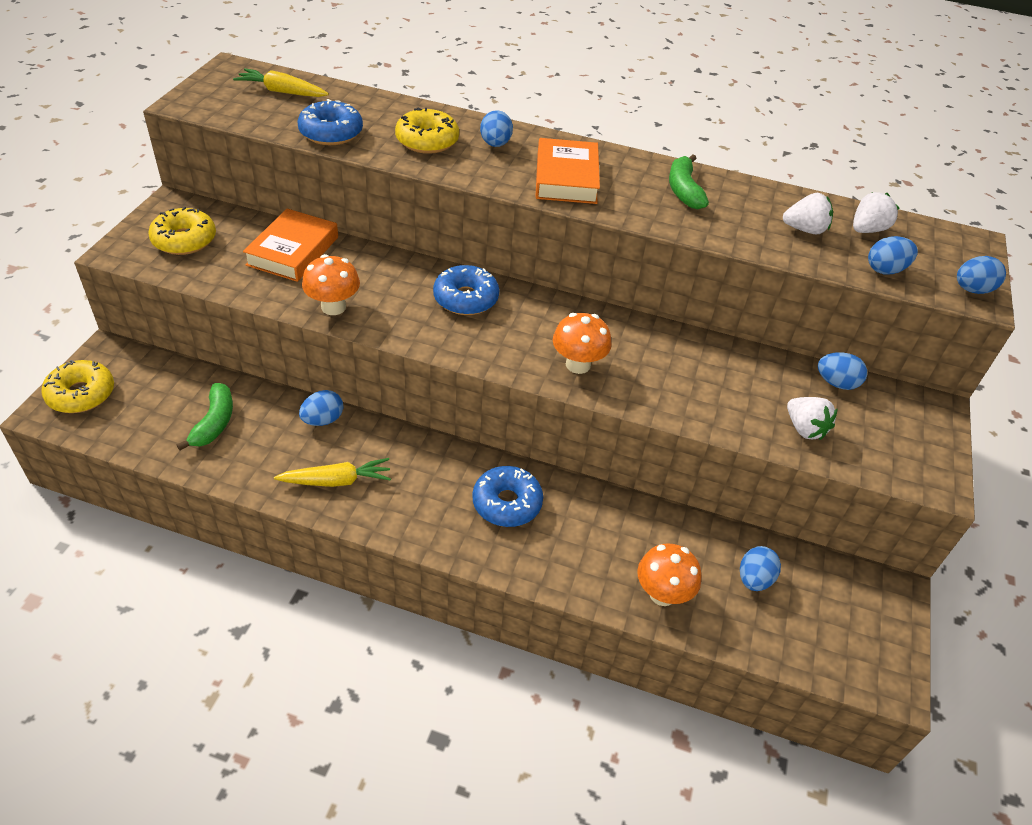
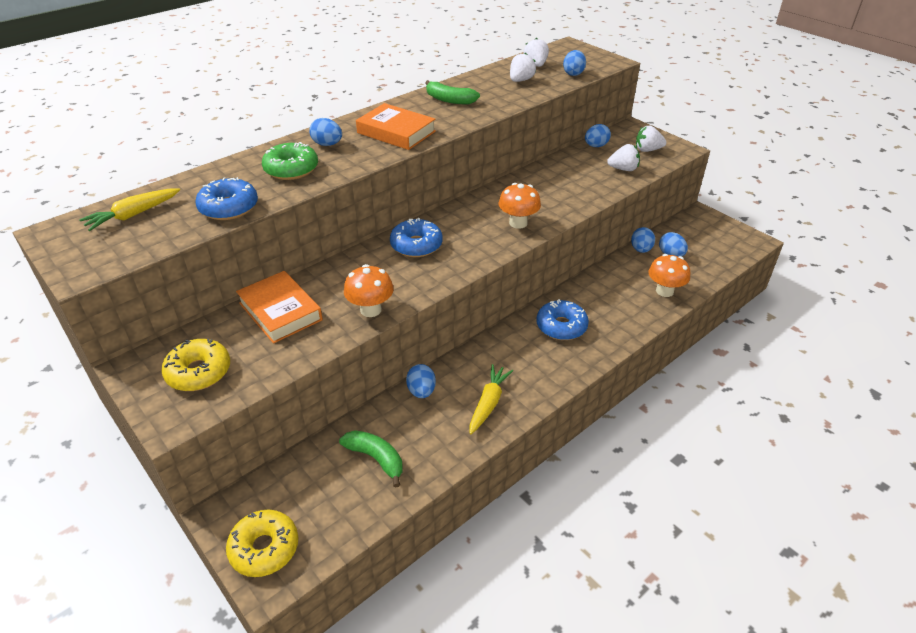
camera: 55 degrees left, 5 degrees down
yellow donut [395,108,459,154] -> green donut [262,142,318,180]
blue egg [957,256,1006,294] -> blue egg moved to [631,227,655,253]
none -> white strawberry [636,126,666,152]

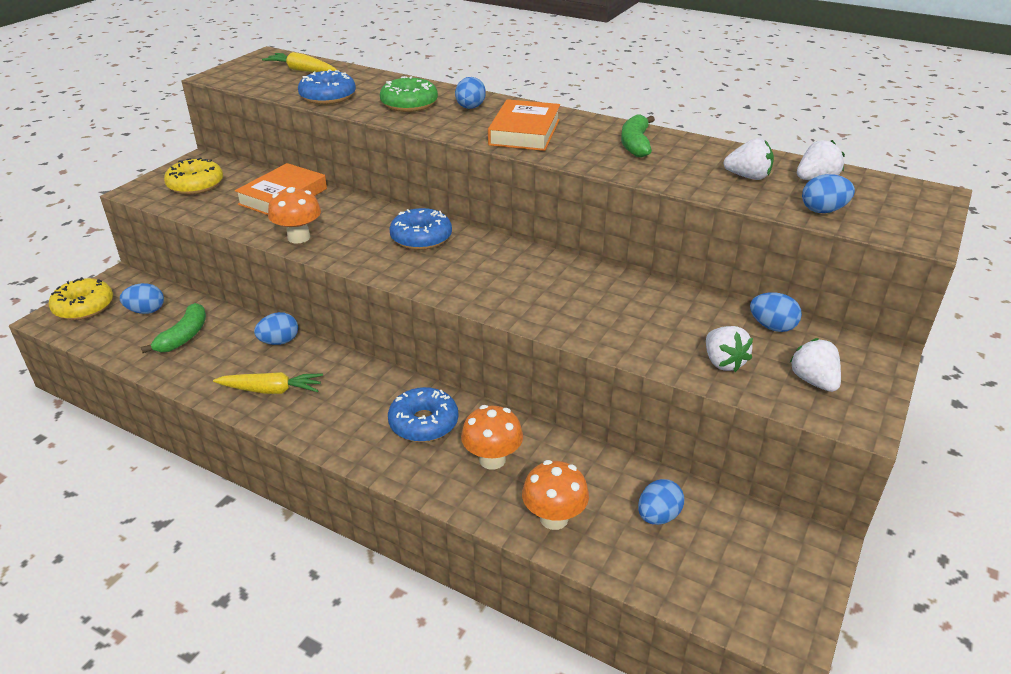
camera: 70 degrees right, 5 degrees down
orange mushroom [498,183,541,229] -> orange mushroom moved to [461,405,523,470]
blue egg [631,227,655,253] -> blue egg moved to [120,283,164,314]

